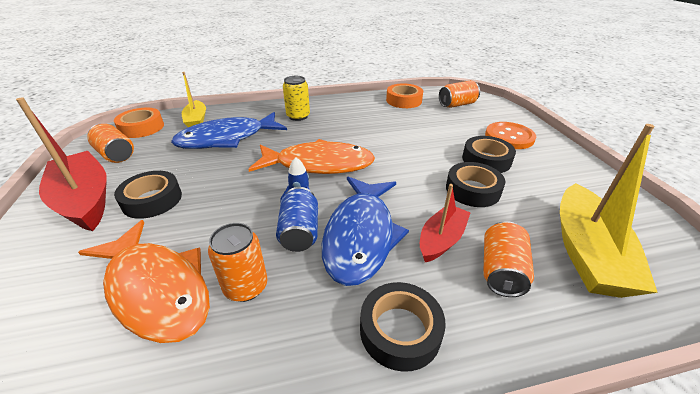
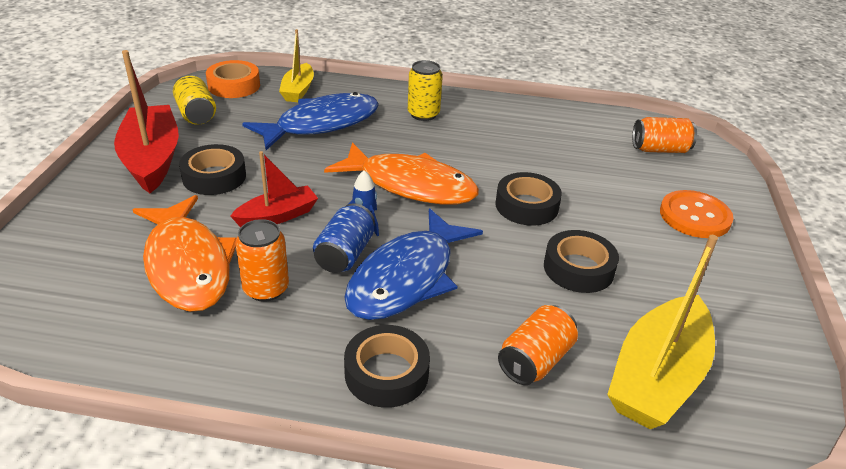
camera: 20 degrees right, 0 degrees up
orange can [87,124,134,163] -> yellow can [173,75,216,125]
blue fish [171,112,287,149] -> blue fish turned 150 degrees clockwise [242,92,379,150]
orange tape [386,83,423,108] -> none
red boat [420,184,470,262] -> red boat moved to [230,151,318,227]
black tape [462,136,516,173] -> black tape moved to [495,172,562,226]

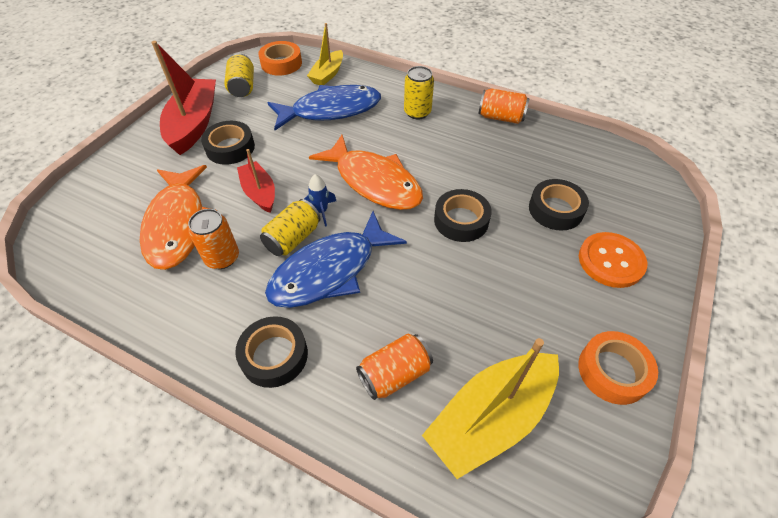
camera: 20 degrees right, 15 degrees up
red boat [230,151,318,227] -> red boat turned 105 degrees counterclockwise [237,149,275,213]
blue can [313,203,375,273] -> yellow can [260,199,321,256]
black tape [544,230,619,293] -> black tape moved to [529,179,589,231]
orange can [632,117,697,153] -> orange can moved to [479,88,529,124]
none -> orange tape [578,331,658,405]

